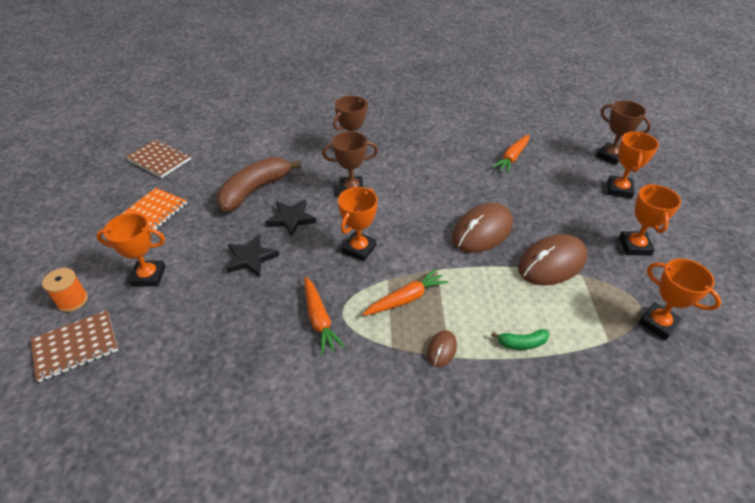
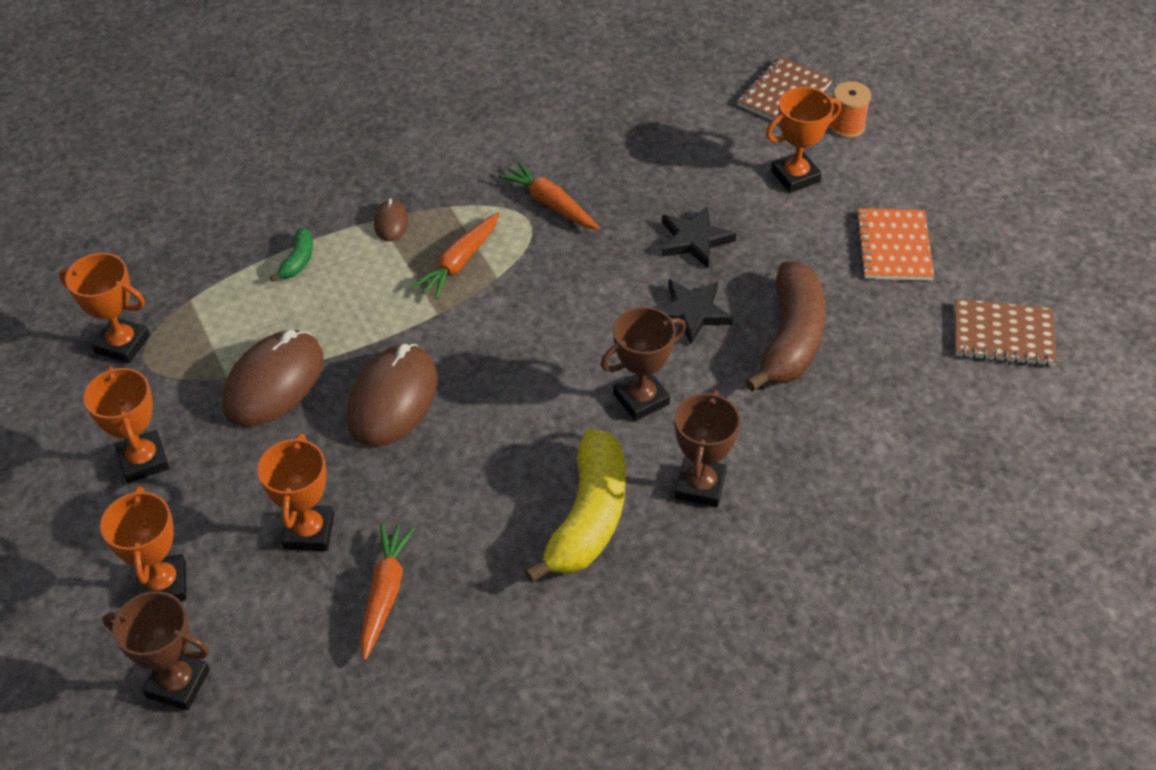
camera: 155 degrees right, 5 degrees up
orange trophy [338,187,378,261] -> orange trophy moved to [257,434,334,551]
green banana [491,329,549,350] -> green banana turned 135 degrees clockwise [270,228,313,282]
none -> yellow banana [525,429,626,583]

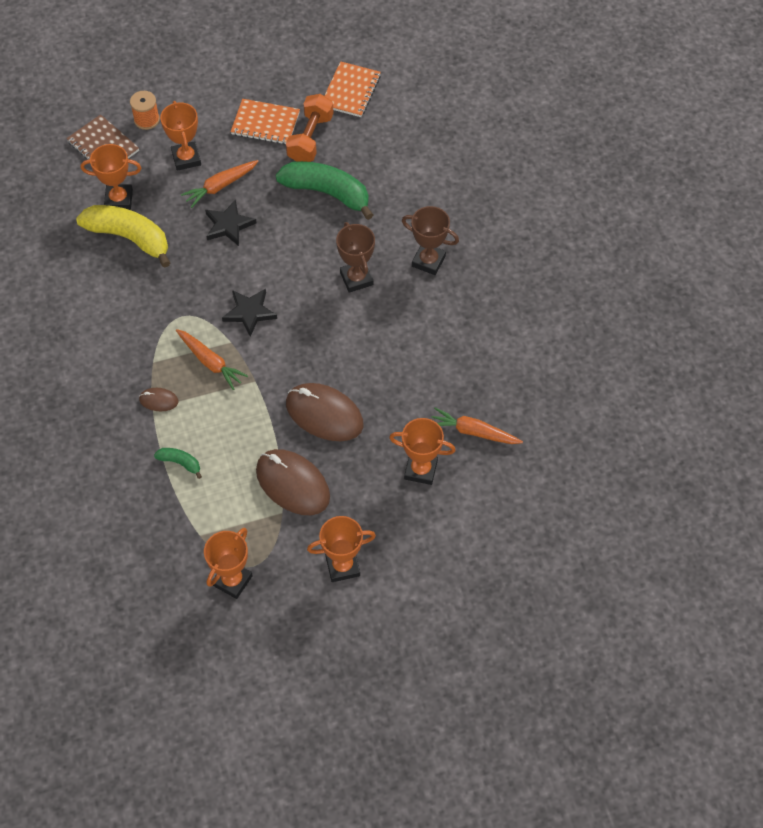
camera: 80 degrees left, 10 degrees up
orange trophy [100,486,187,601] -> orange trophy moved to [81,144,141,210]
brown trophy [103,591,210,710] -> none
orange carrot [498,161,600,230] -> orange carrot moved to [181,160,259,208]
yellow banana [525,429,626,583] -> yellow banana moved to [76,205,170,268]
black star [658,279,733,345] -> black star moved to [222,289,277,337]
brown banana [745,261,826,392] -> green banana [276,161,373,220]
brown notebook [954,299,1057,367] -> orange notebook [324,61,381,117]
none -> orange dumbbell [286,94,334,162]

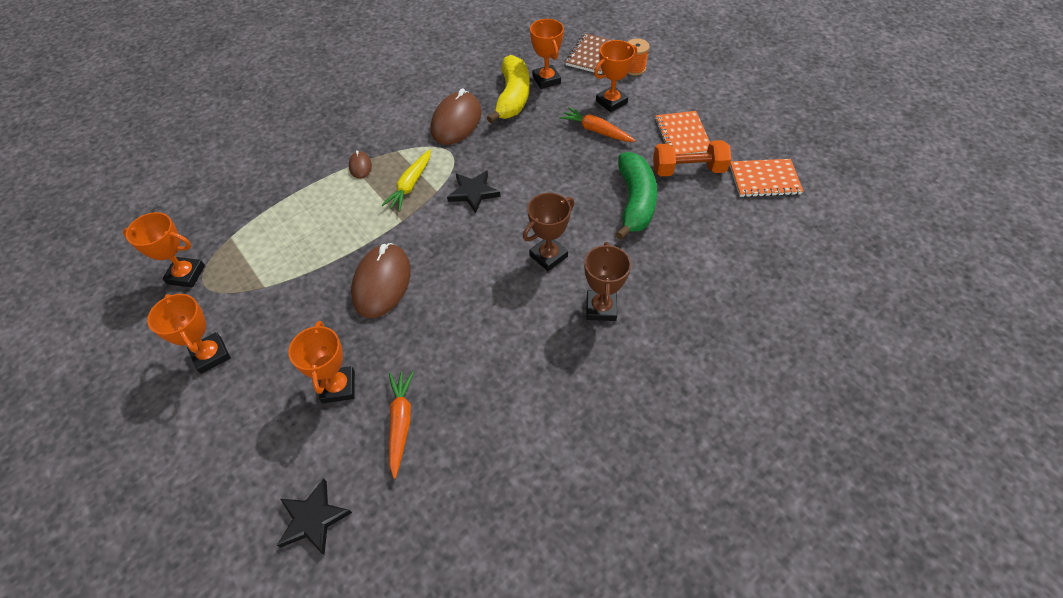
camera: 70 degrees right, 5 degrees down
green banana [154,448,202,479] -> none
orange carrot [176,329,248,390] -> yellow carrot [381,149,431,211]
black star [205,199,257,246] -> black star moved to [277,479,352,555]
brown mouse [256,449,330,515] -> brown mouse moved to [431,88,482,145]

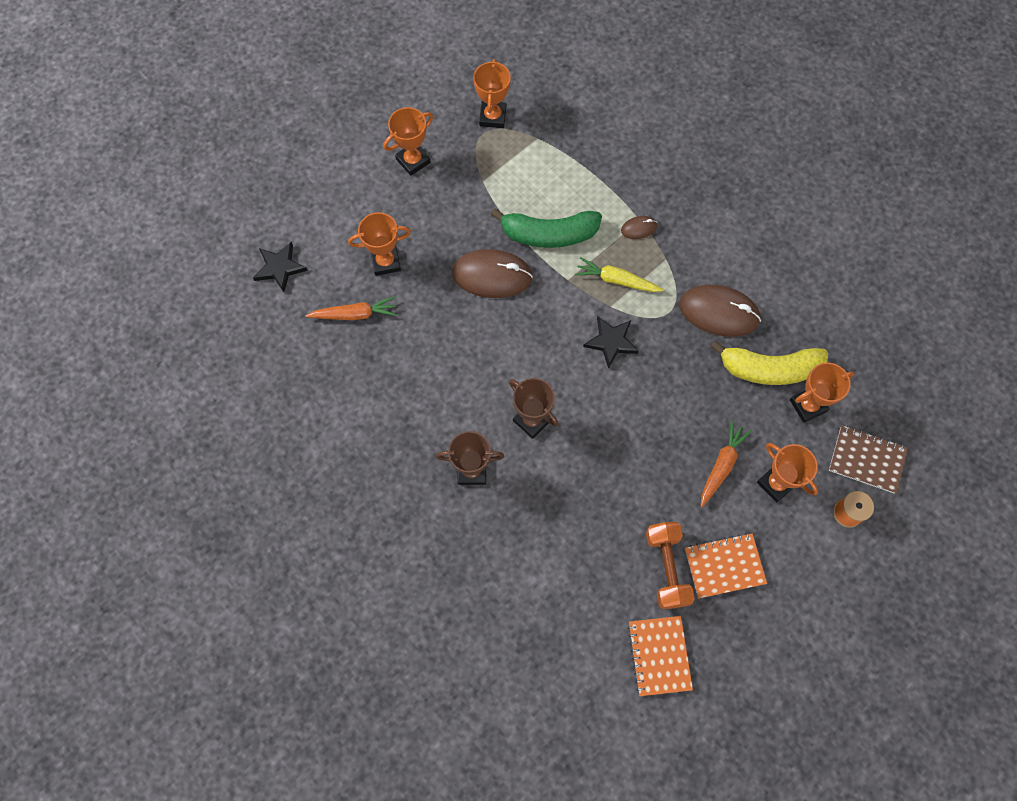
camera: 85 degrees right, 15 degrees up
green banana [616,152,657,240] -> green banana moved to [491,208,602,248]

